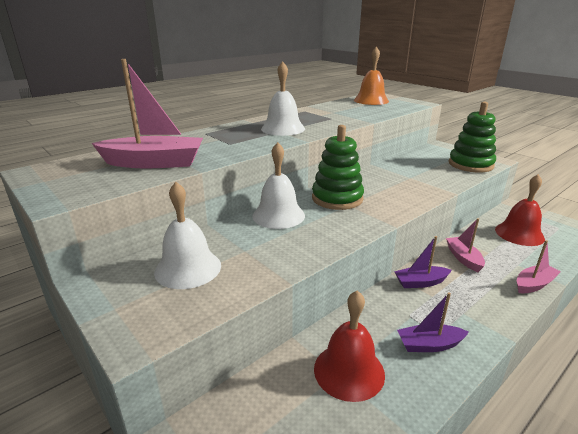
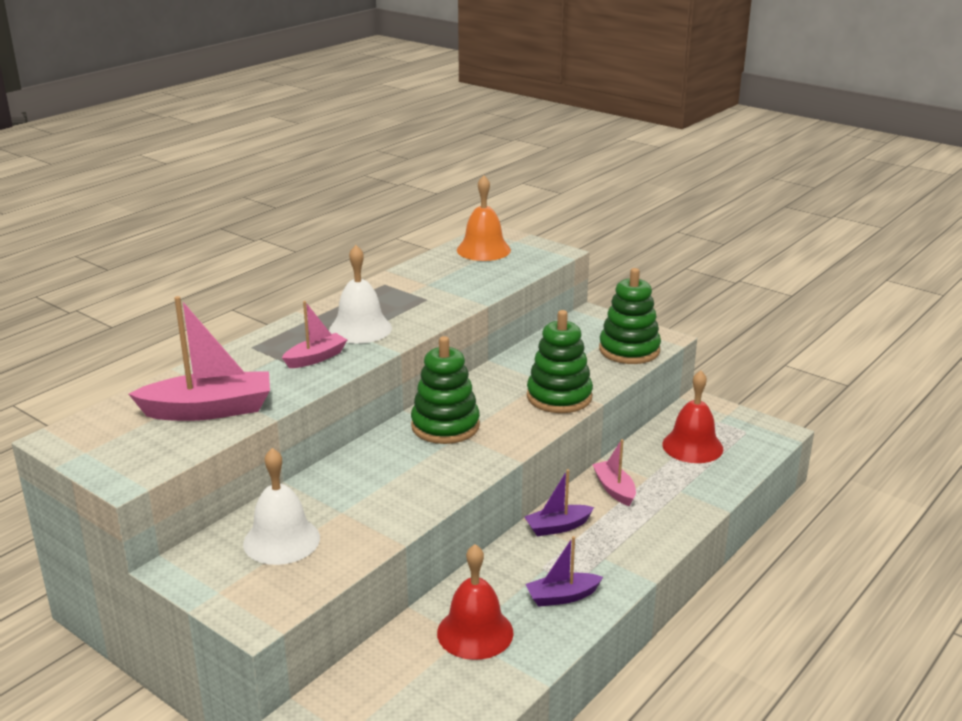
camera: 10 degrees left, 0 degrees up
white bell [252,142,305,229] -> none
pink boat [517,240,561,293] -> pink boat moved to [282,301,347,368]
none -> green stacking toy [527,310,593,413]

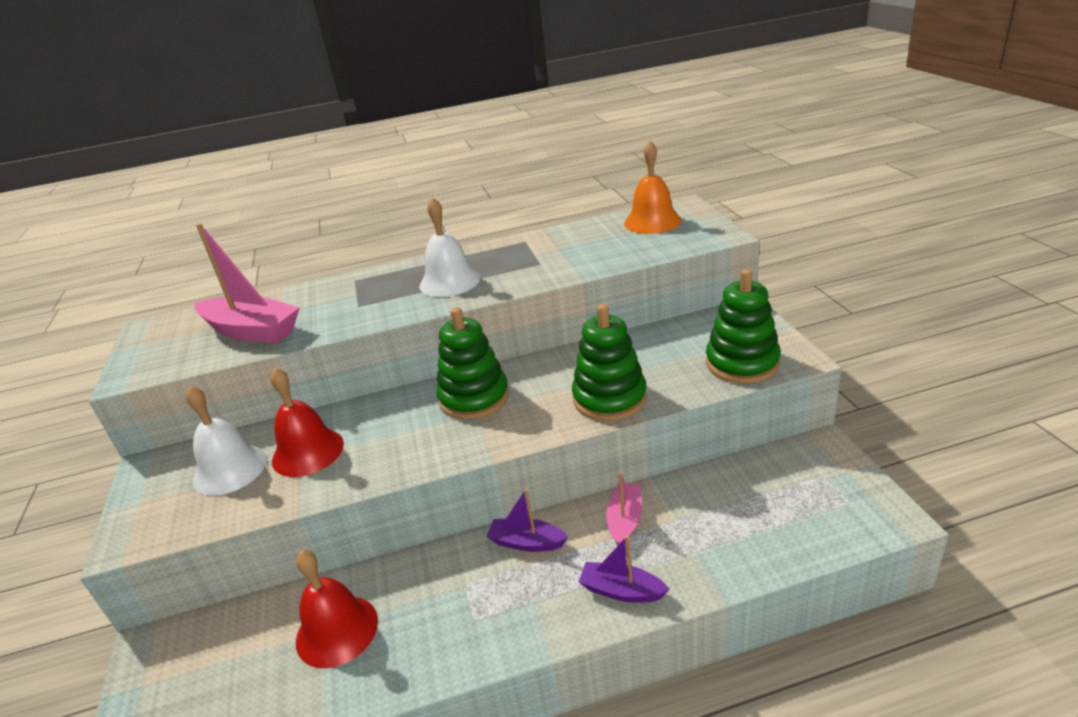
camera: 40 degrees right, 5 degrees up
pink boat [282,301,347,368] -> none
purple boat [526,536,603,607] -> purple boat moved to [579,535,669,603]
red bell [662,370,723,463] -> red bell moved to [270,368,344,477]

